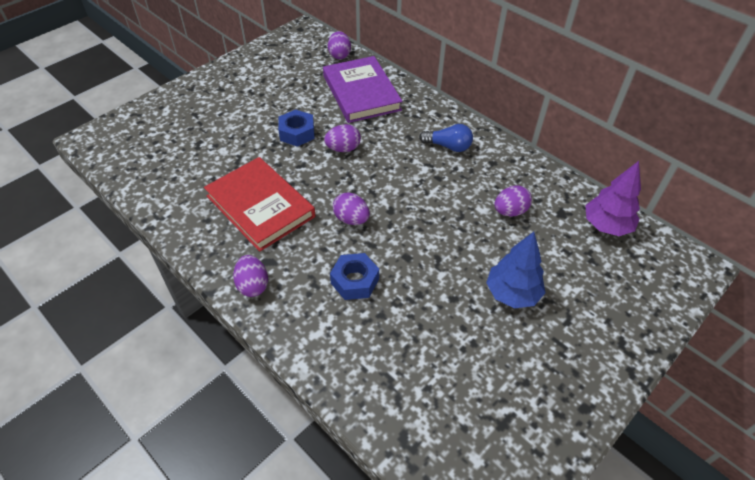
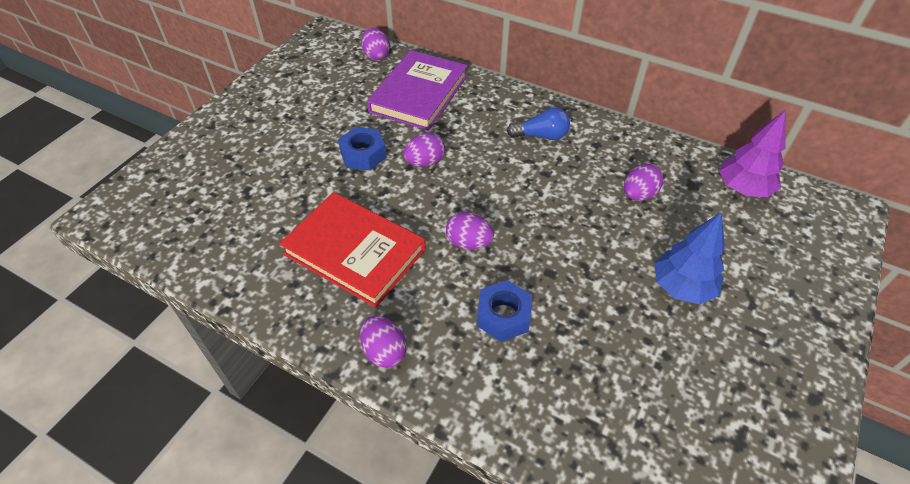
camera: 15 degrees left, 0 degrees up
purple book [323,56,402,123] -> purple book turned 60 degrees clockwise [367,50,468,131]

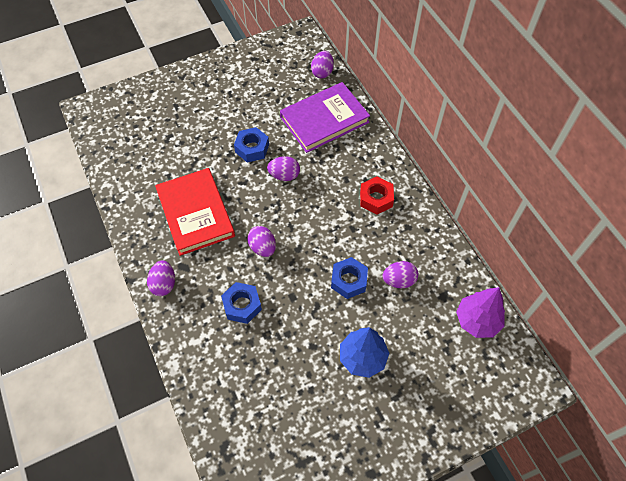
camera: 35 degrees right, 10 degrees up
blue light bulb [507,107,570,140] -> red nut [360,176,394,215]
none -> blue nut [331,257,368,299]

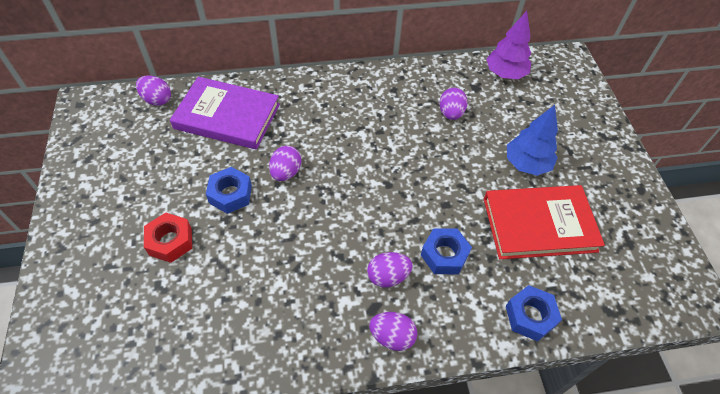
camera: 75 degrees left, 5 degrees down
red book [155,168,235,256] -> red book moved to [484,185,605,259]
purple egg [247,226,276,257] -> purple egg moved to [367,252,413,288]
purple book [280,82,370,153] -> purple book turned 60 degrees counterclockwise [170,77,280,150]
blue nut [331,257,368,299] -> blue nut moved to [506,285,562,341]
red nut [360,176,394,215] -> red nut moved to [144,213,192,263]

